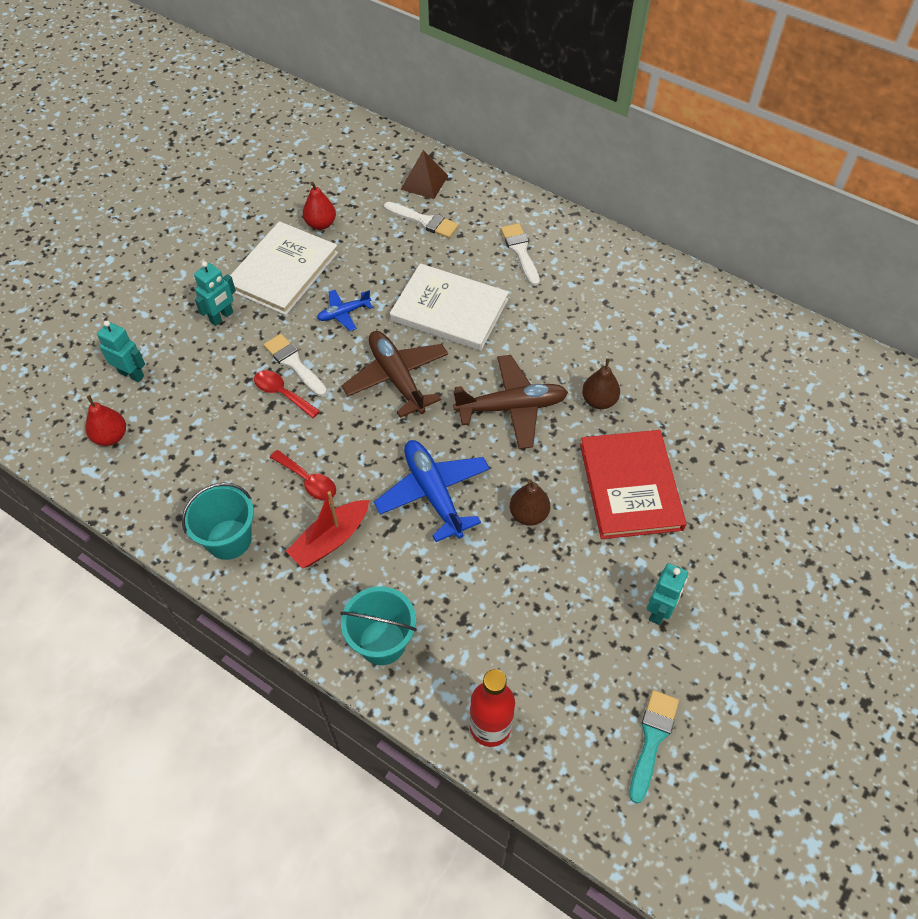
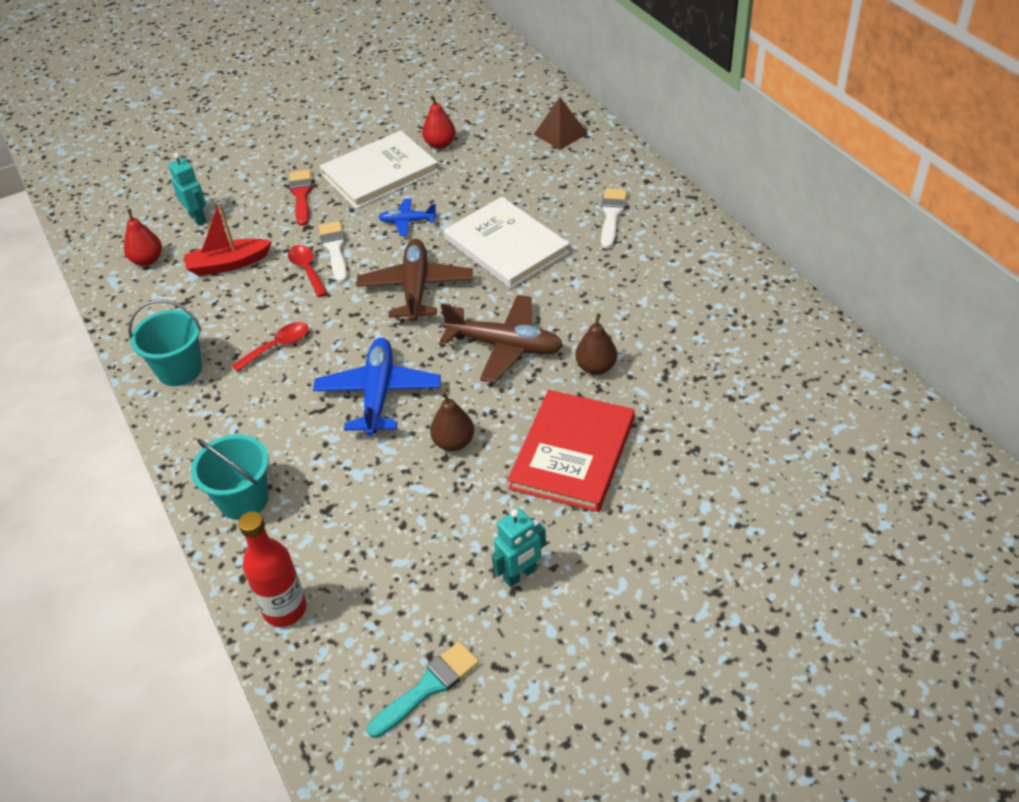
camera: 30 degrees right, 10 degrees down
turquoise robot [194,261,236,326] -> red brush [289,170,312,226]
red spoon [270,450,336,500] -> red spoon turned 105 degrees counterclockwise [232,322,309,372]
red boat [286,491,369,568] -> red boat moved to [184,202,272,276]
white brush [384,202,459,238] -> none

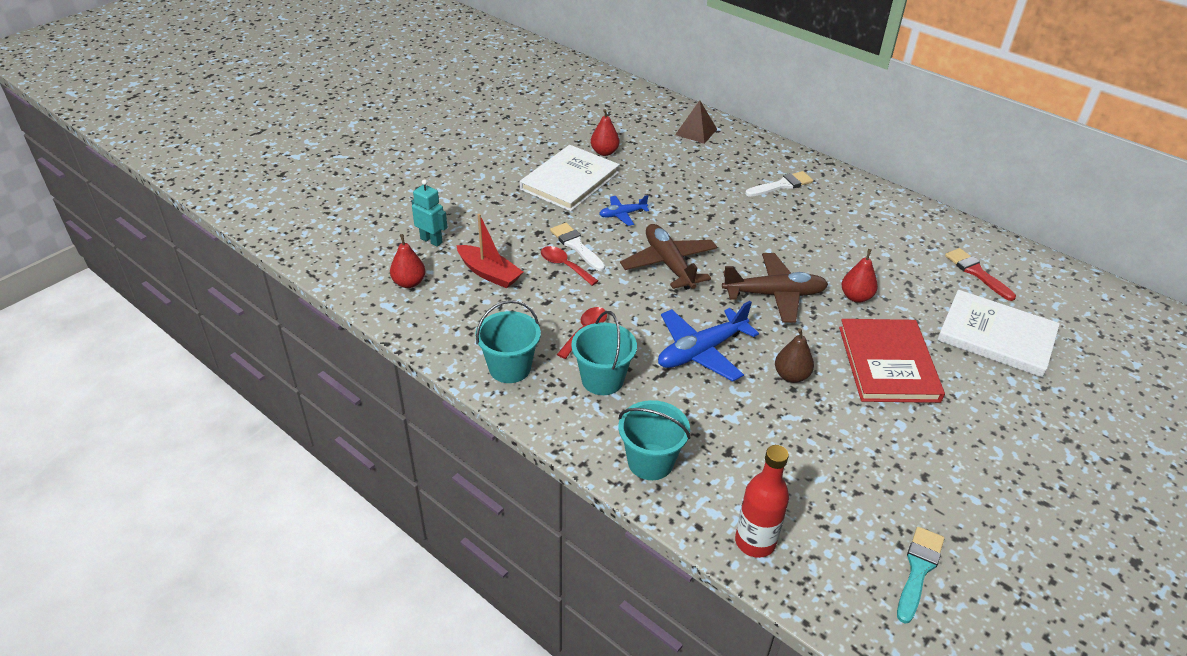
camera: 25 degrees left, 5 degrees down
red boat [184,202,272,276] -> red boat turned 105 degrees counterclockwise [457,214,523,288]
red brush [289,170,312,226] -> red brush moved to [945,248,1016,301]
blue plane [313,338,441,436] -> blue plane turned 105 degrees counterclockwise [658,301,759,381]
white book [444,197,570,289] -> white book moved to [937,290,1060,377]
turquoise robot [492,508,546,587] -> none
brown pear [575,313,617,375] -> red pear [841,249,878,303]
white brush [601,188,627,249] -> white brush turned 75 degrees clockwise [745,171,813,197]
none -> turquoise bucket [571,311,637,395]

